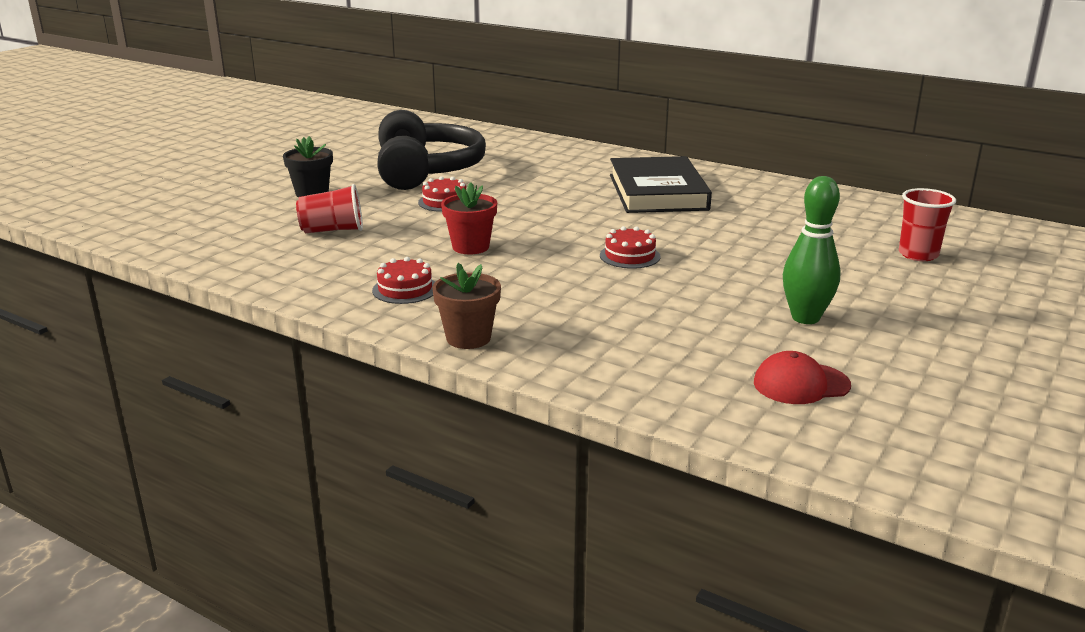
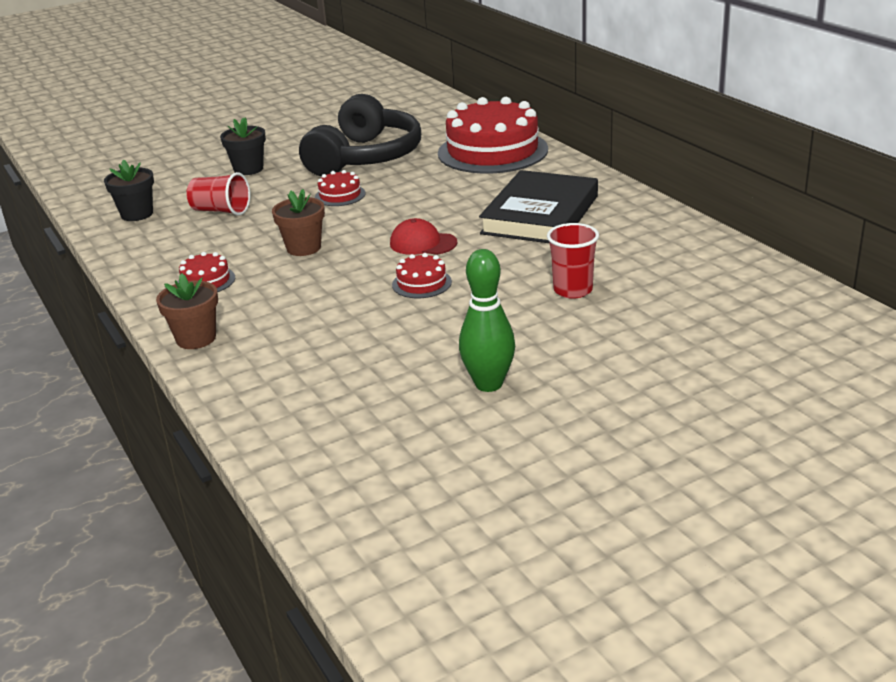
camera: 30 degrees right, 5 degrees up
red flower pot [441,182,497,254] -> brown flower pot [272,189,325,256]
red cap [754,351,851,404] -> red cap moved to [390,218,457,255]
red cup [899,188,956,261] -> red cup moved to [547,223,599,299]
none -> black flower pot [104,160,154,221]
none -> red cake [438,97,548,174]

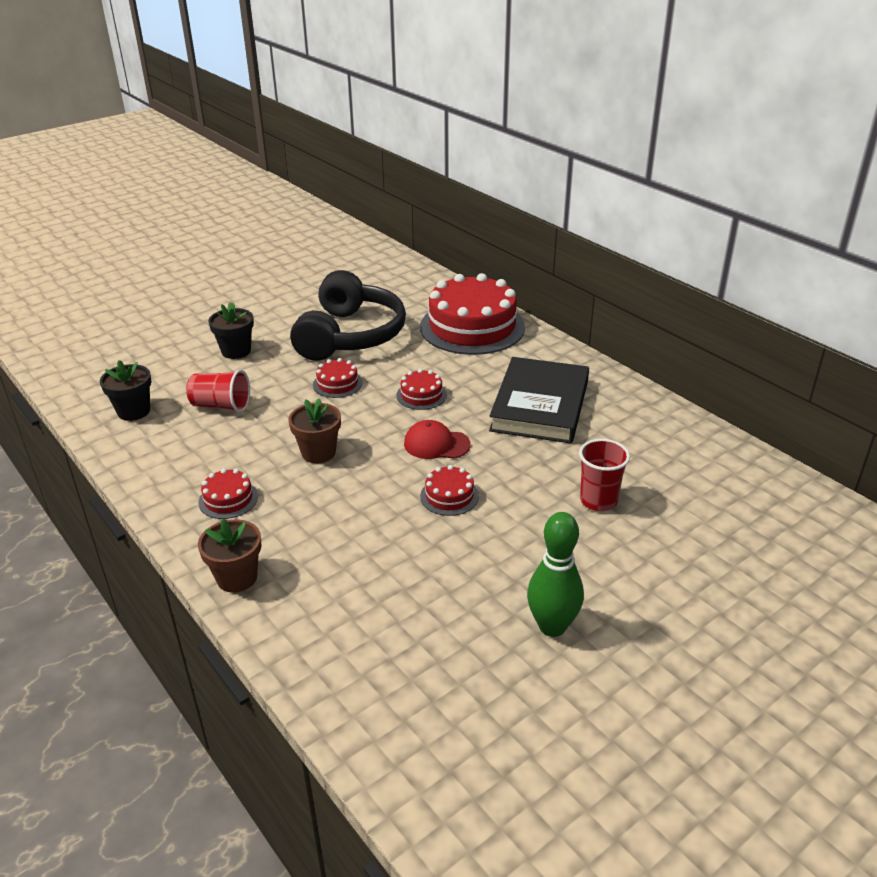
camera: 10 degrees left, 5 degrees up
none -> red cake [396,369,447,410]

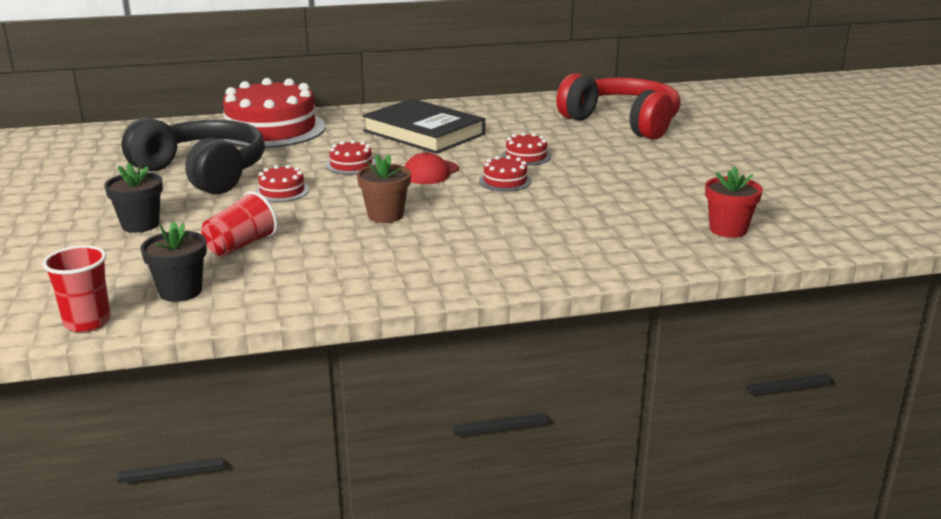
camera: 65 degrees left, 10 degrees down
red cake [198,469,258,519] -> red cake moved to [501,132,551,166]
brown flower pot [198,519,262,593] -> none
green bowling pin [527,512,584,637] -> none
red cup [579,439,630,511] -> red cup moved to [42,245,111,332]
none -> red headphones [556,73,681,140]
none -> red flower pot [705,166,763,238]

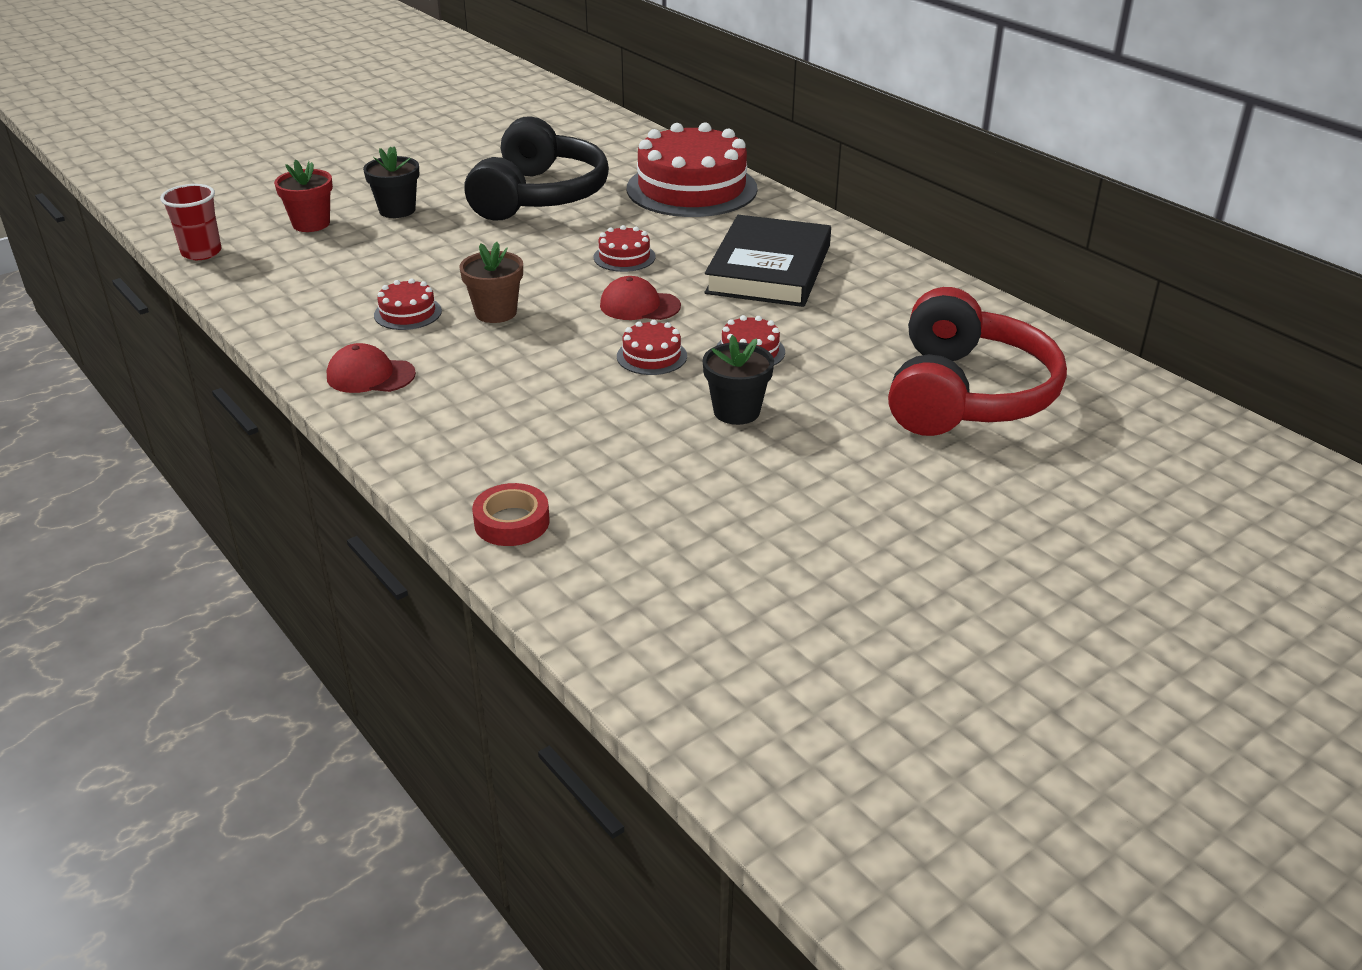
camera: 65 degrees right, 10 degrees up
black flower pot [140,221,207,302] -> black flower pot moved to [703,335,774,425]
red cup [201,191,277,257] -> none
red cake [255,165,309,202] -> red cake moved to [374,279,442,330]
red flower pot [705,166,763,238] -> red flower pot moved to [274,160,333,232]
none -> red cap [327,343,416,393]
none -> red tape [472,483,550,546]

